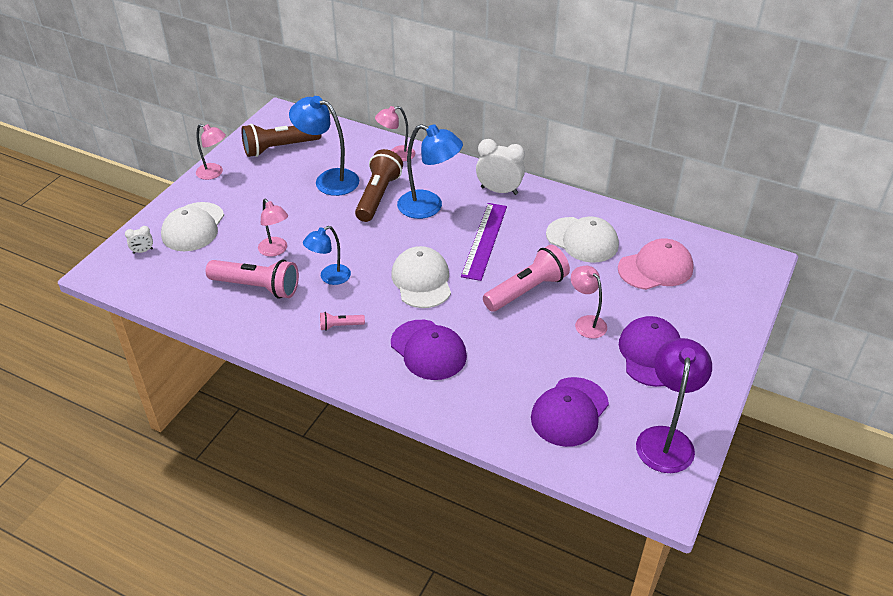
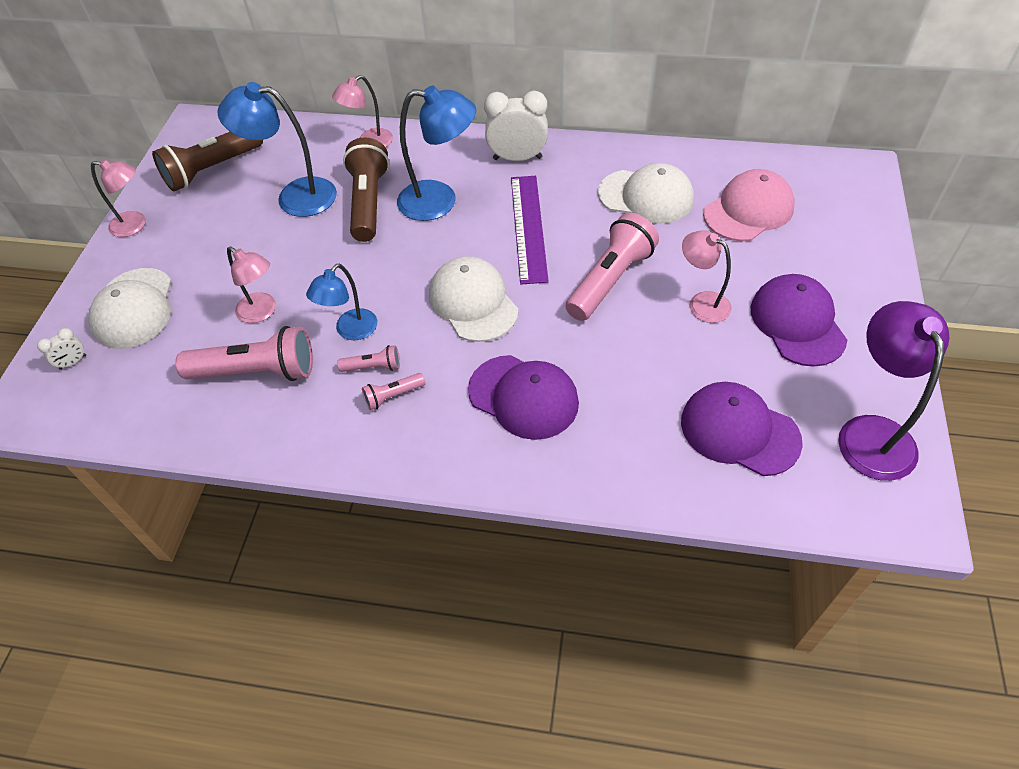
camera: 15 degrees left, 10 degrees up
purple cap [531,377,609,447] -> purple cap turned 105 degrees clockwise [681,382,803,476]
none -> pink flashlight [337,345,400,372]

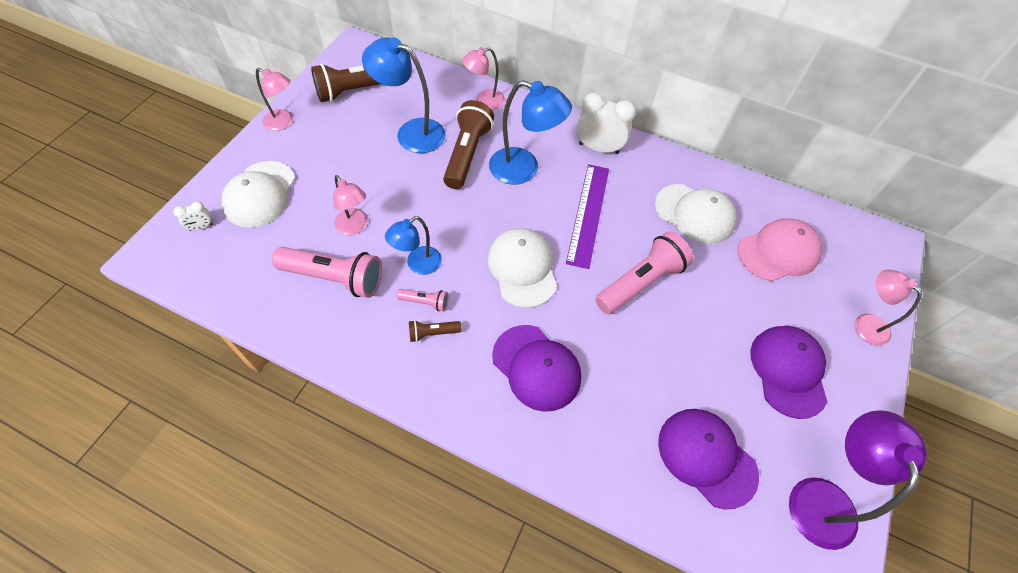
camera: 10 degrees right, 5 degrees up
pink flashlight [362,373,426,410] -> brown flashlight [409,320,461,342]
pink lamp [682,230,732,323] -> pink lamp moved to [855,269,922,346]

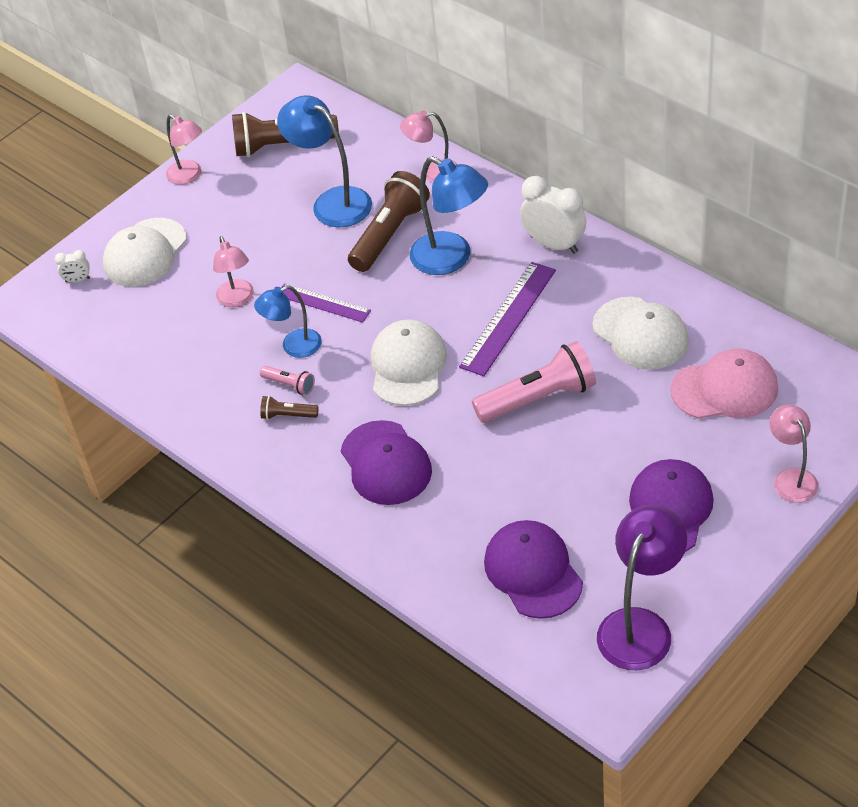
camera: 25 degrees right, 10 degrees down
pink flashlight [272,247,382,298] -> none
none -> purple ruler [281,283,371,322]

